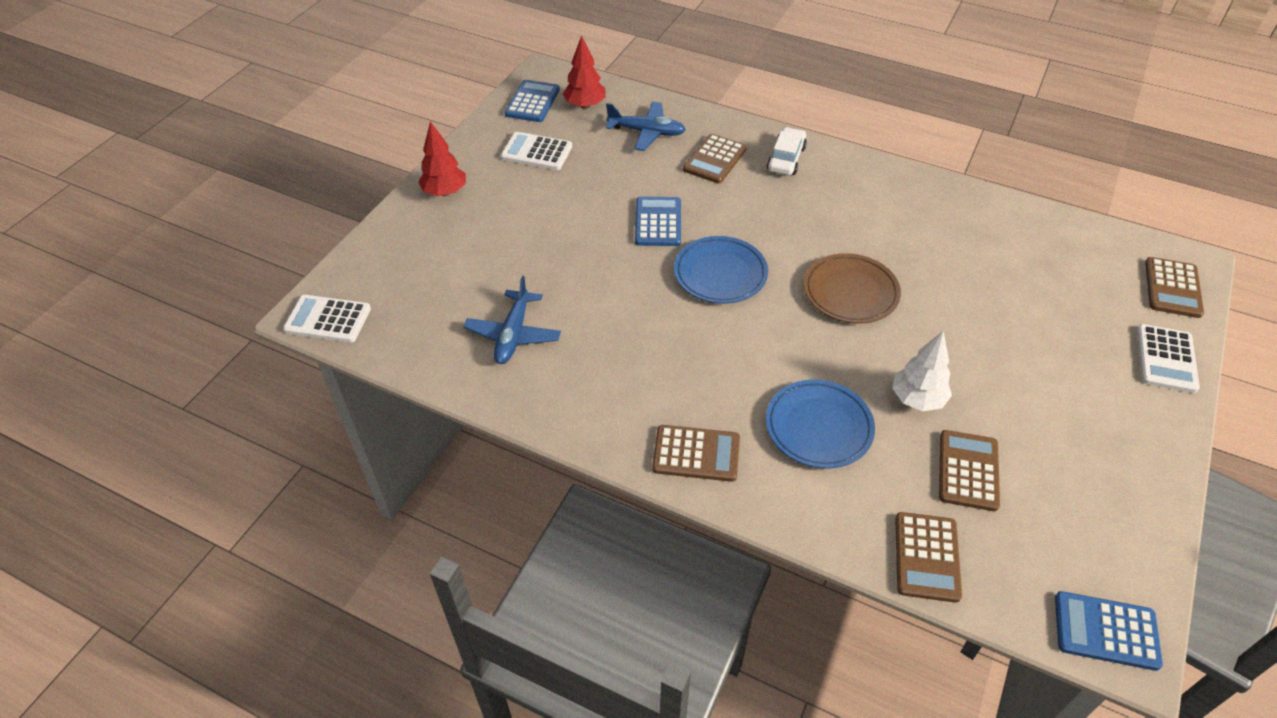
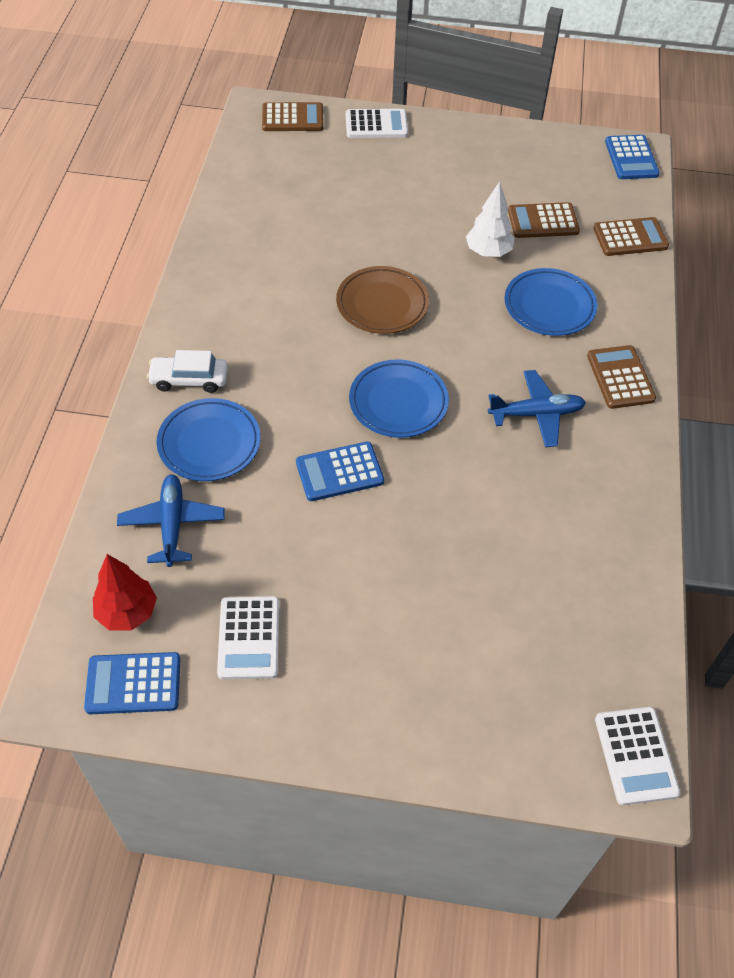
camera: 110 degrees left, 5 degrees up
red tree [418,121,466,196] -> none
blue plane [464,276,561,364] -> blue plane moved to [488,370,586,447]
brown calculator [683,134,747,183] -> blue plate [157,398,261,481]

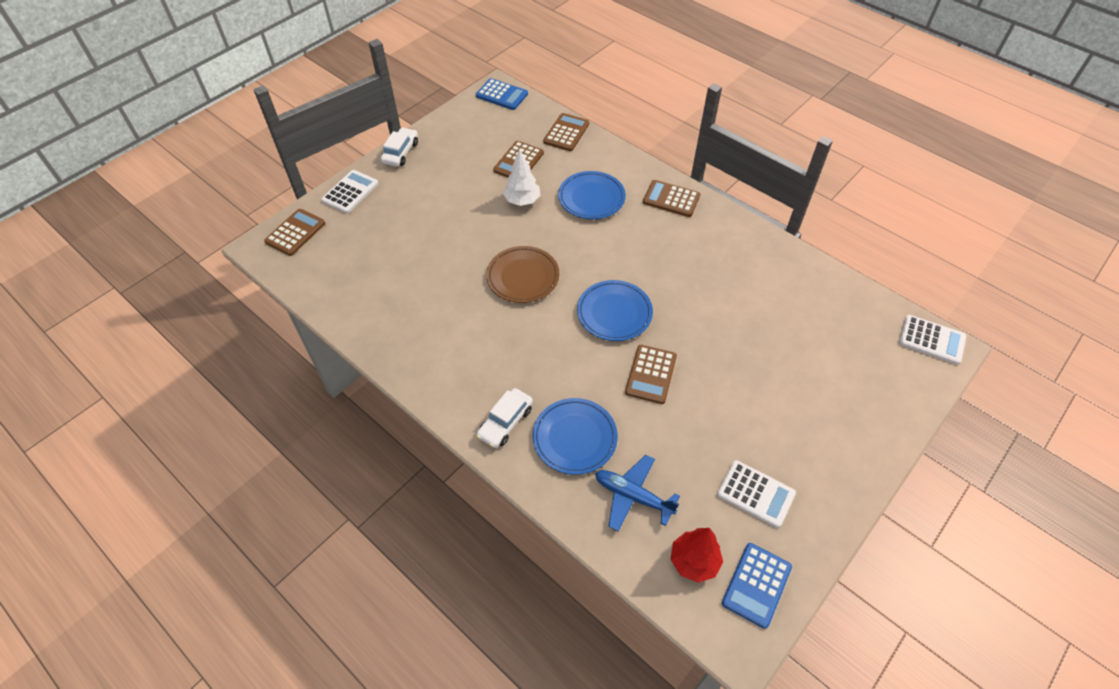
camera: 55 degrees left, 0 degrees up
blue calculator [296,442,384,501] -> brown calculator [625,345,677,404]
blue plane [488,370,586,447] -> none
none -> white car [381,127,418,167]

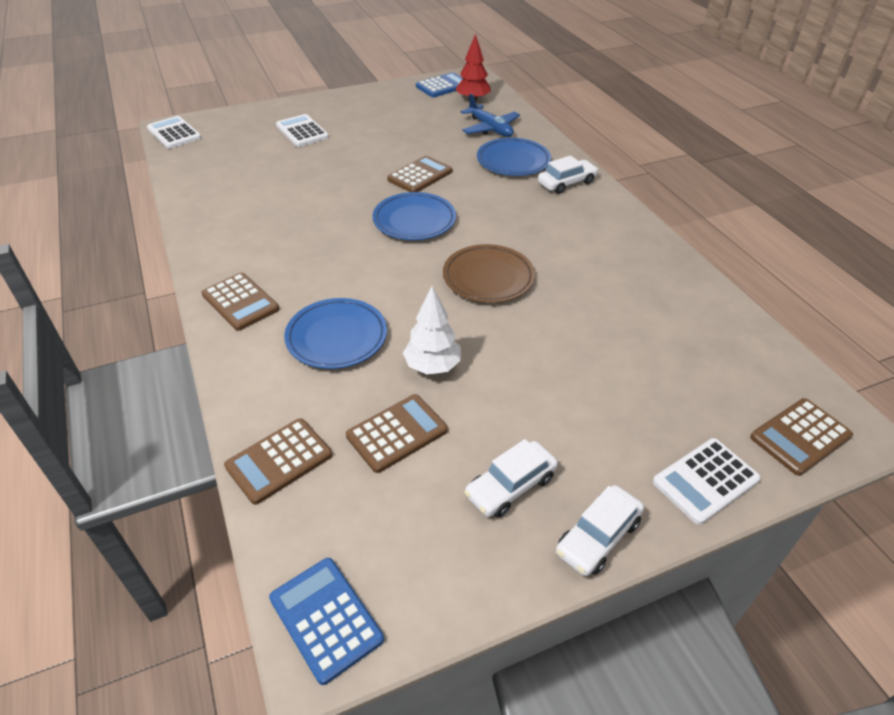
camera: 155 degrees left, 10 degrees down
white calculator [717,460,796,528] -> white calculator moved to [276,114,329,147]
none -> white car [464,439,558,518]

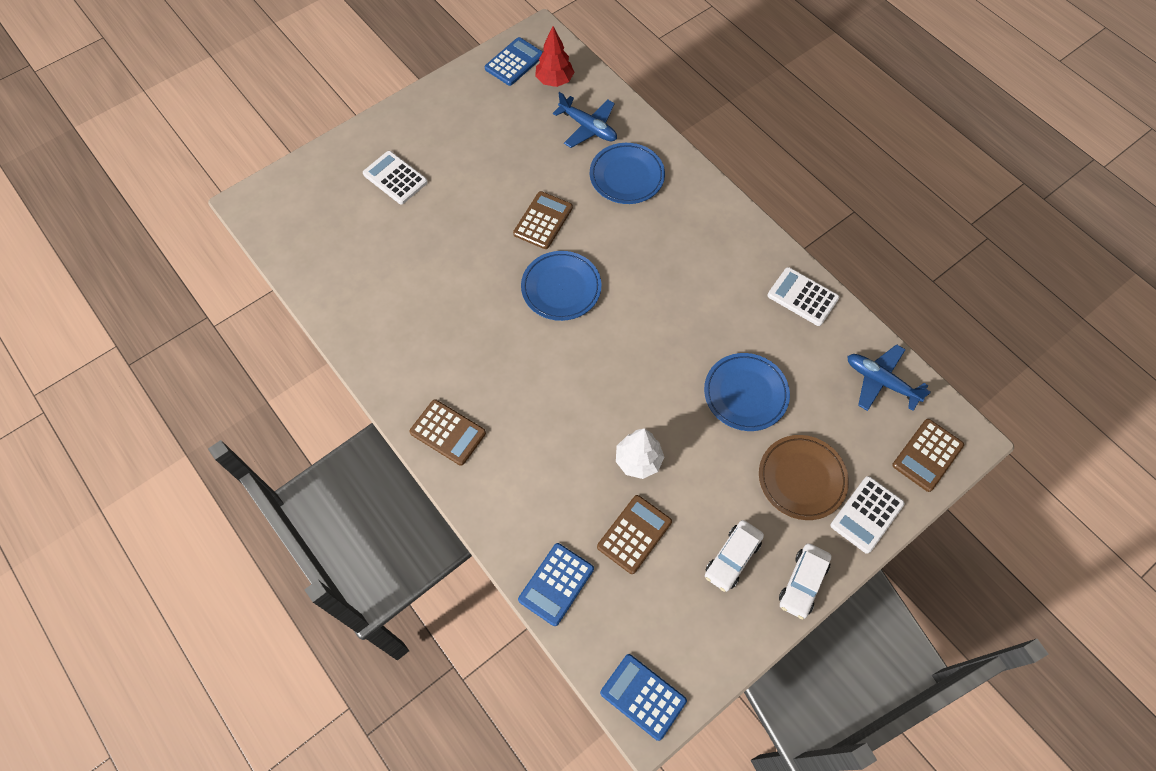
camera: 15 degrees left, 20 degrees up
white calculator [147,116,202,149] -> white calculator moved to [767,267,839,326]
brown calculator [224,418,332,505] -> blue calculator [518,543,594,626]
blue plate [284,298,387,369] -> blue plate moved to [704,353,790,431]
brown plate [443,244,535,303] -> brown plate moved to [759,435,849,520]
white car [538,156,598,194] -> none
none -> blue plane [847,344,931,411]

